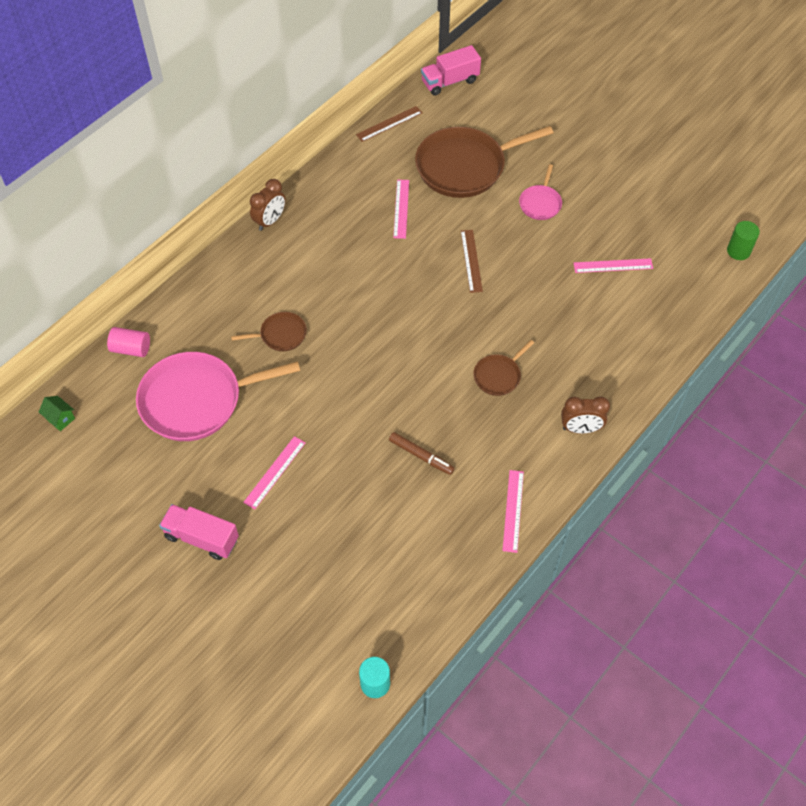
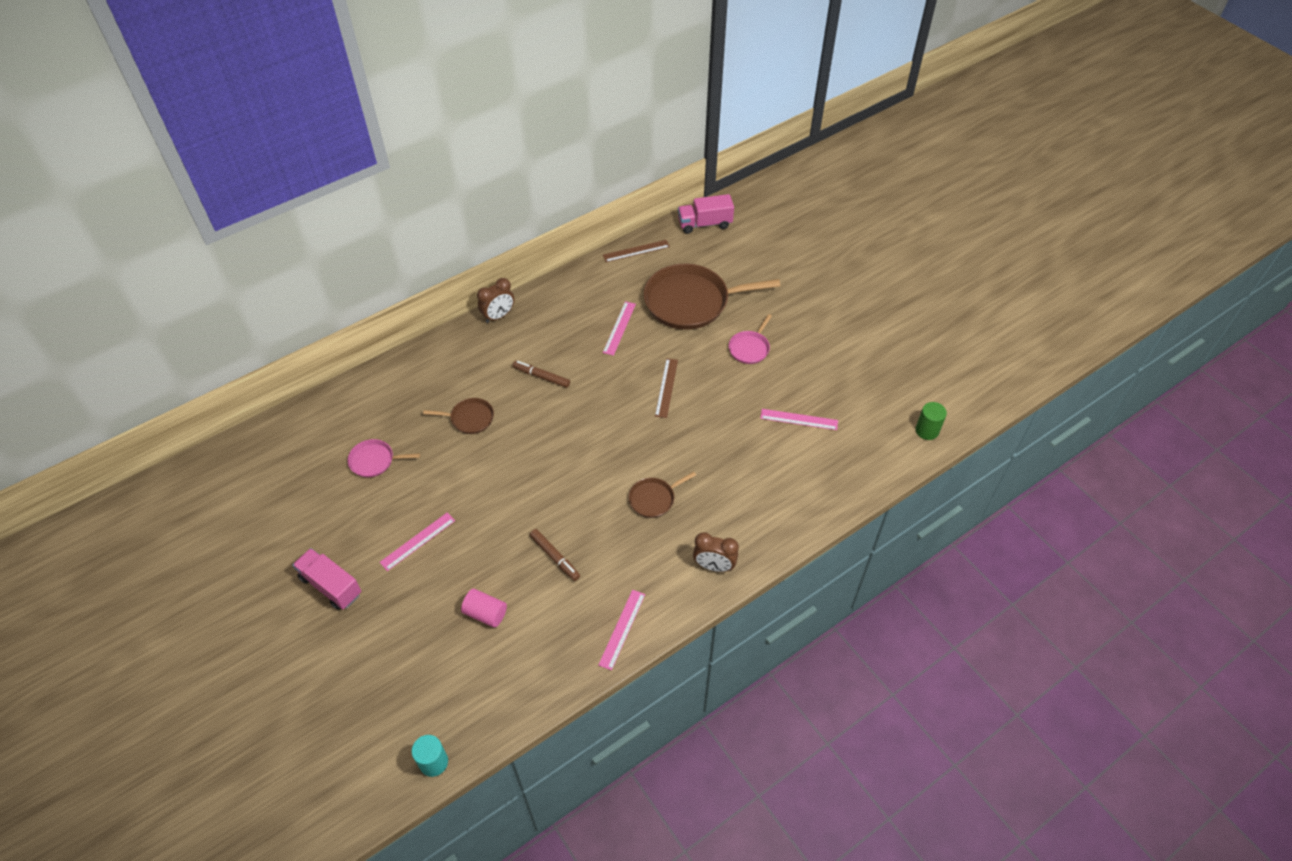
camera: 15 degrees right, 5 degrees down
green house [39,396,75,431] -> none
pink cylinder [107,327,150,357] -> pink cylinder moved to [461,589,507,628]
pink pan [136,352,300,441] -> pink pan [348,439,420,477], size x0.47
none -> brown marker [513,361,570,388]

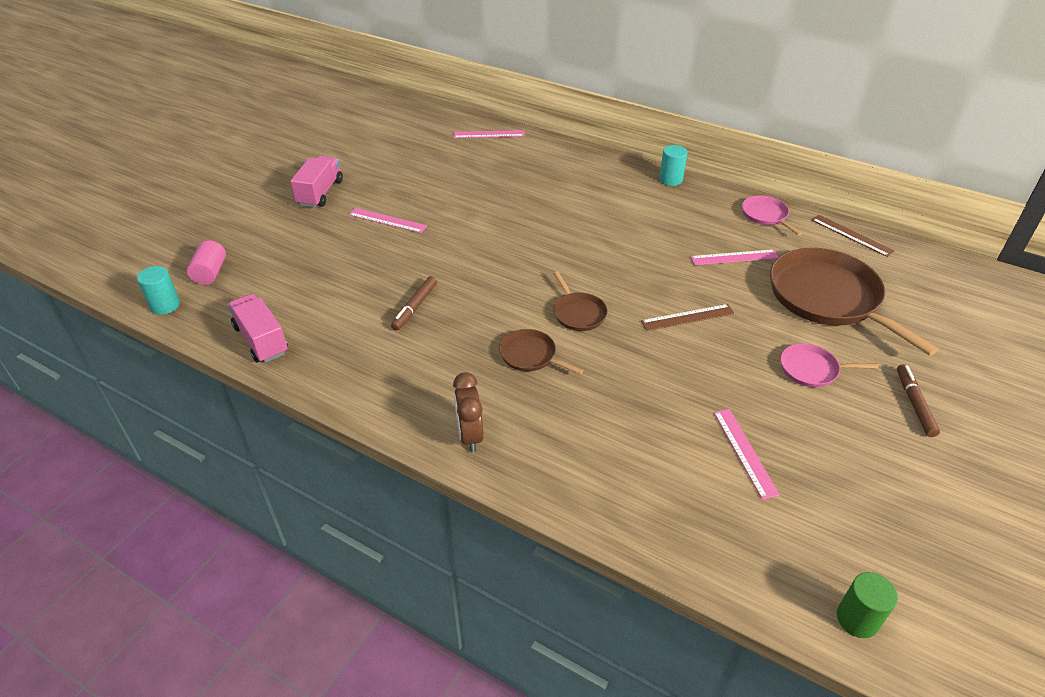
camera: 65 degrees right, 10 degrees down
pink pan [348,439,420,477] -> pink pan moved to [742,196,802,235]
brown pan [423,398,494,434] -> brown pan moved to [554,271,607,331]
pink cylinder [461,589,507,628] -> pink cylinder moved to [187,240,226,285]
brown clock [477,278,514,323] -> turquoise cylinder [659,145,687,186]
brown marker [513,361,570,388] -> brown marker moved to [897,364,940,437]
pink ruler [598,590,645,670] -> pink ruler moved to [453,130,525,138]
pink truck [678,194,734,234] -> pink truck moved to [228,294,288,363]

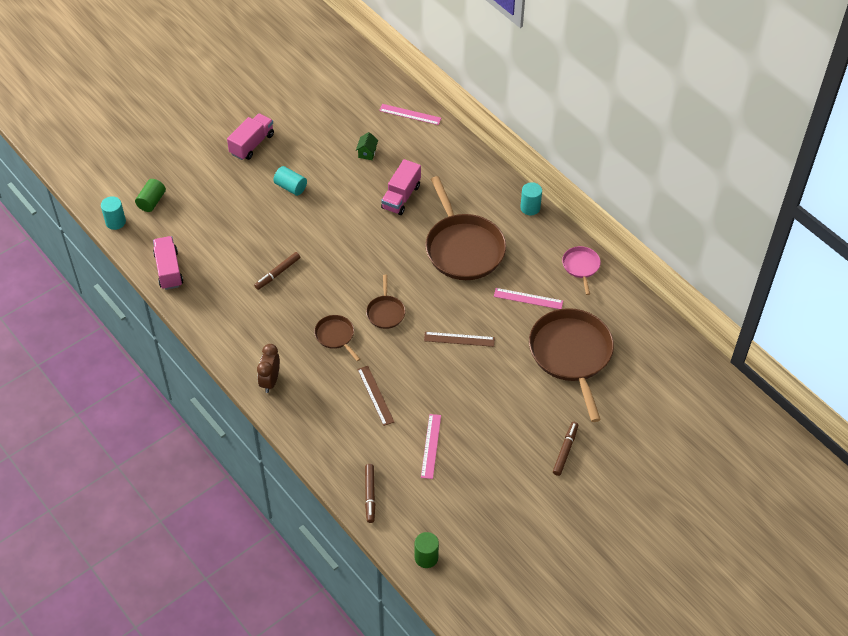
camera: 20 degrees right, 10 degrees up
pink cylinder [187,240,226,285] -> green cylinder [135,179,166,212]
pink ruler [349,208,427,233] -> turquoise cylinder [273,166,307,196]
pink pan [780,343,878,387] -> none
brown ruler [812,215,895,257] -> brown ruler moved to [357,366,394,426]
none -> green house [356,132,378,160]
none -> brown marker [365,464,375,523]
none -> pink truck [381,159,421,215]
none -> brown pan [425,176,506,280]

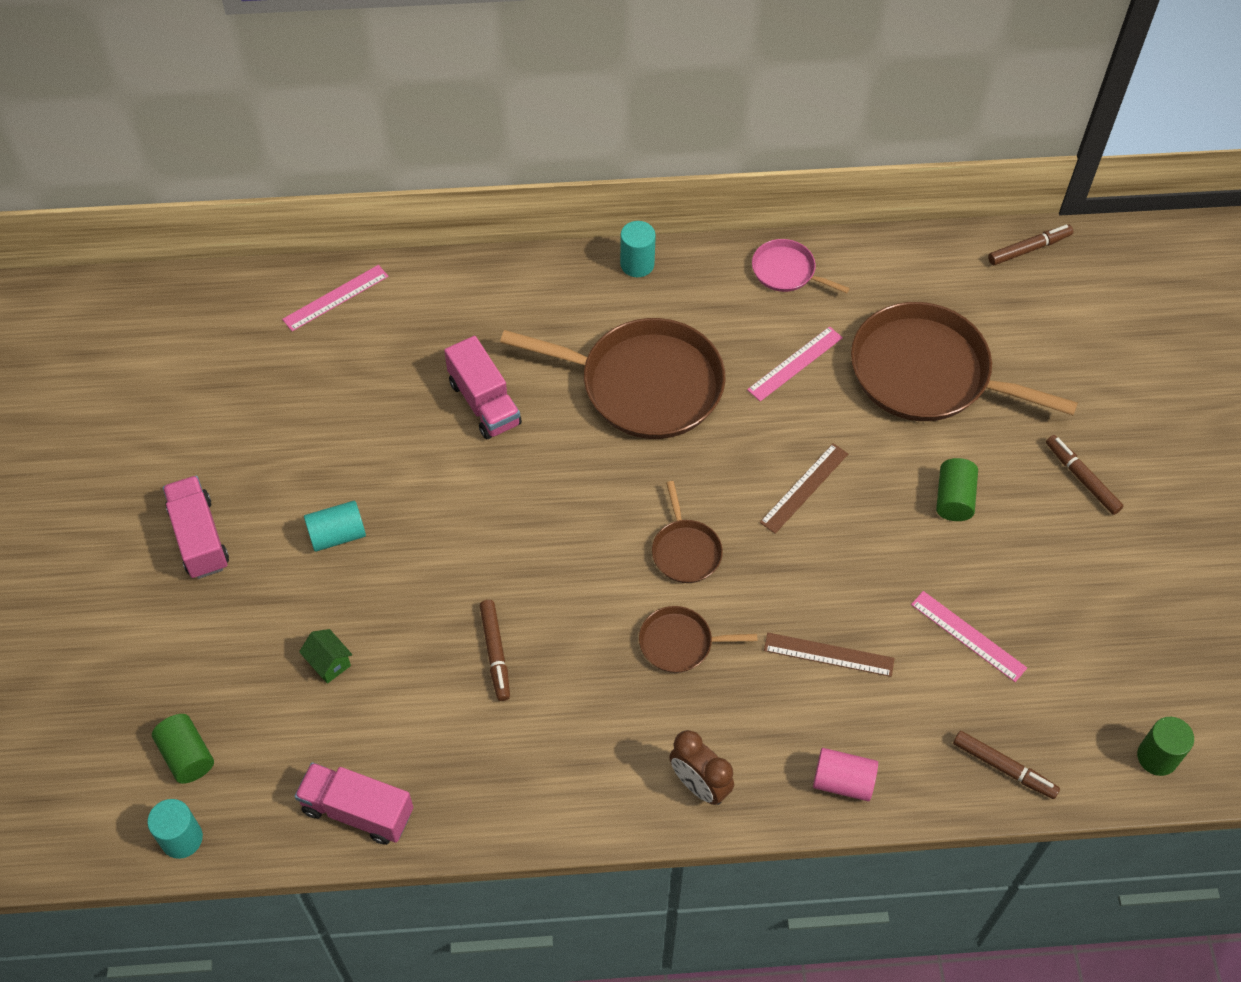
camera: 55 degrees left, 5 degrees up
green house [356,132,378,160] -> green house moved to [299,629,352,684]
brown pan [366,275,406,329] -> brown pan turned 45 degrees clockwise [652,481,723,583]
none -> pink cylinder [813,748,878,801]
none -> green cylinder [936,458,978,521]
none -> brown marker [988,225,1073,265]

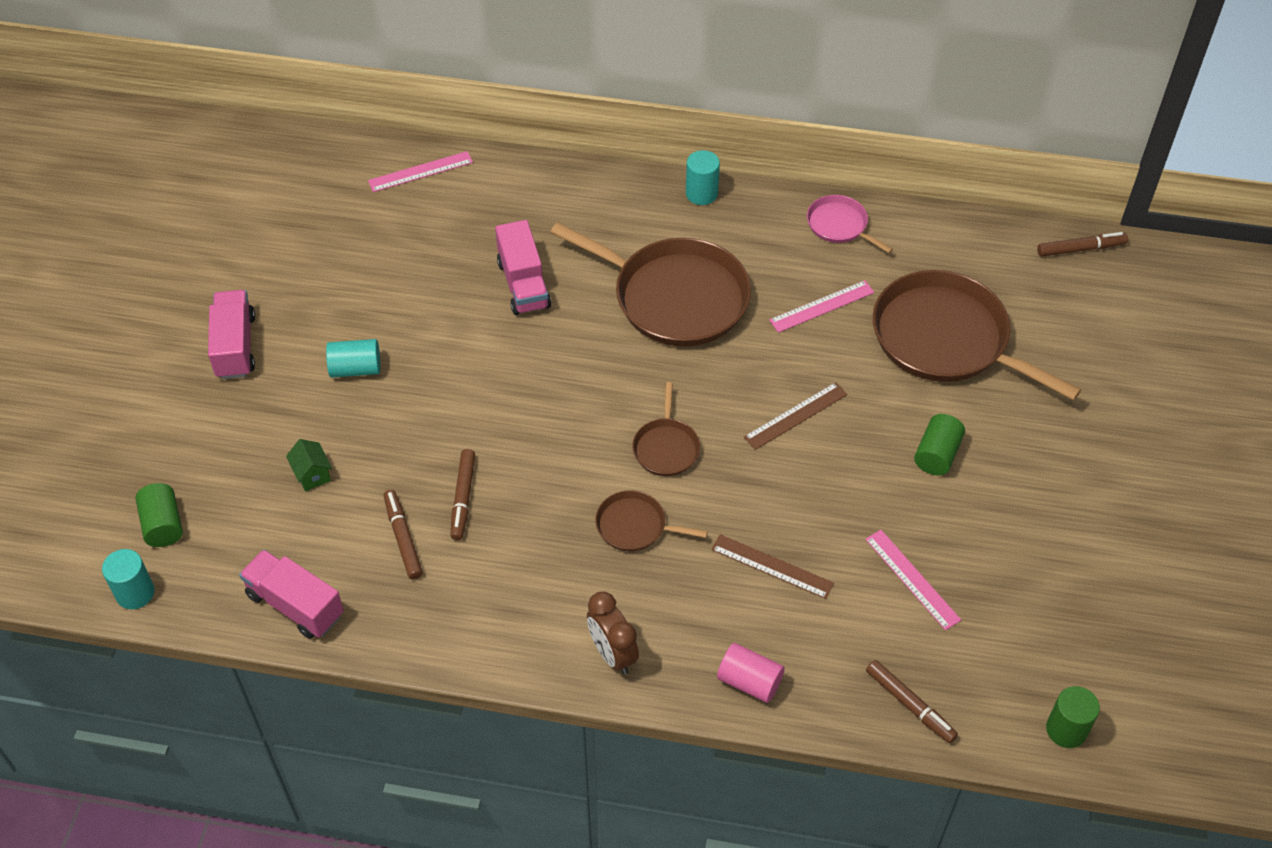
camera: 15 degrees right, 5 degrees down
brown marker [1046,435,1123,515] -> brown marker moved to [384,490,423,579]

